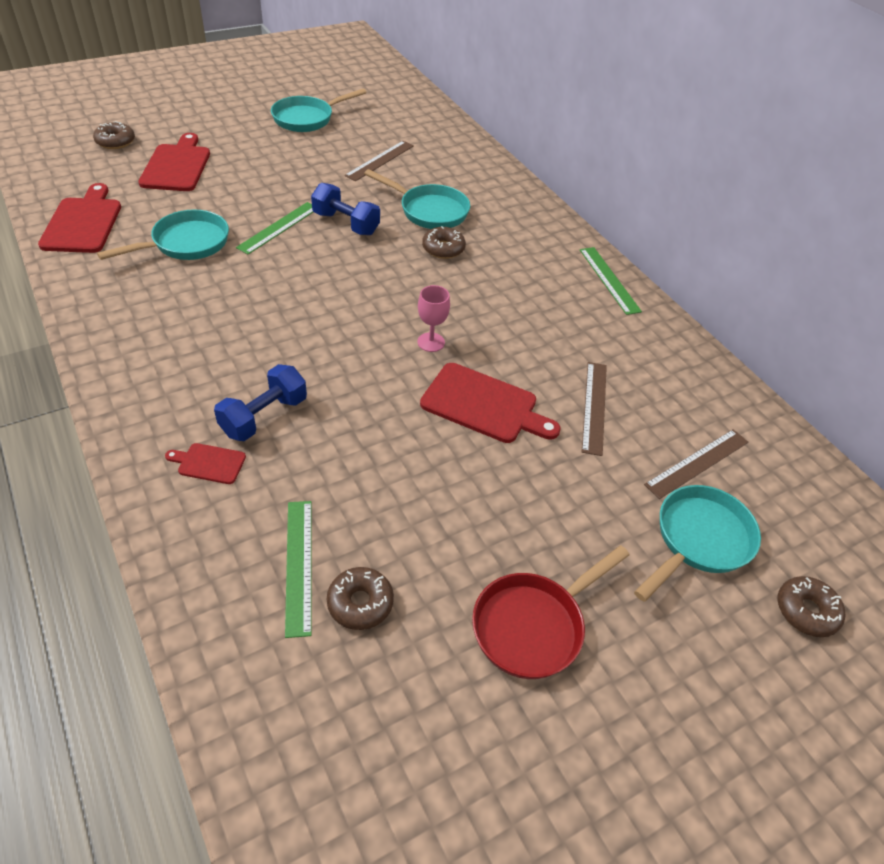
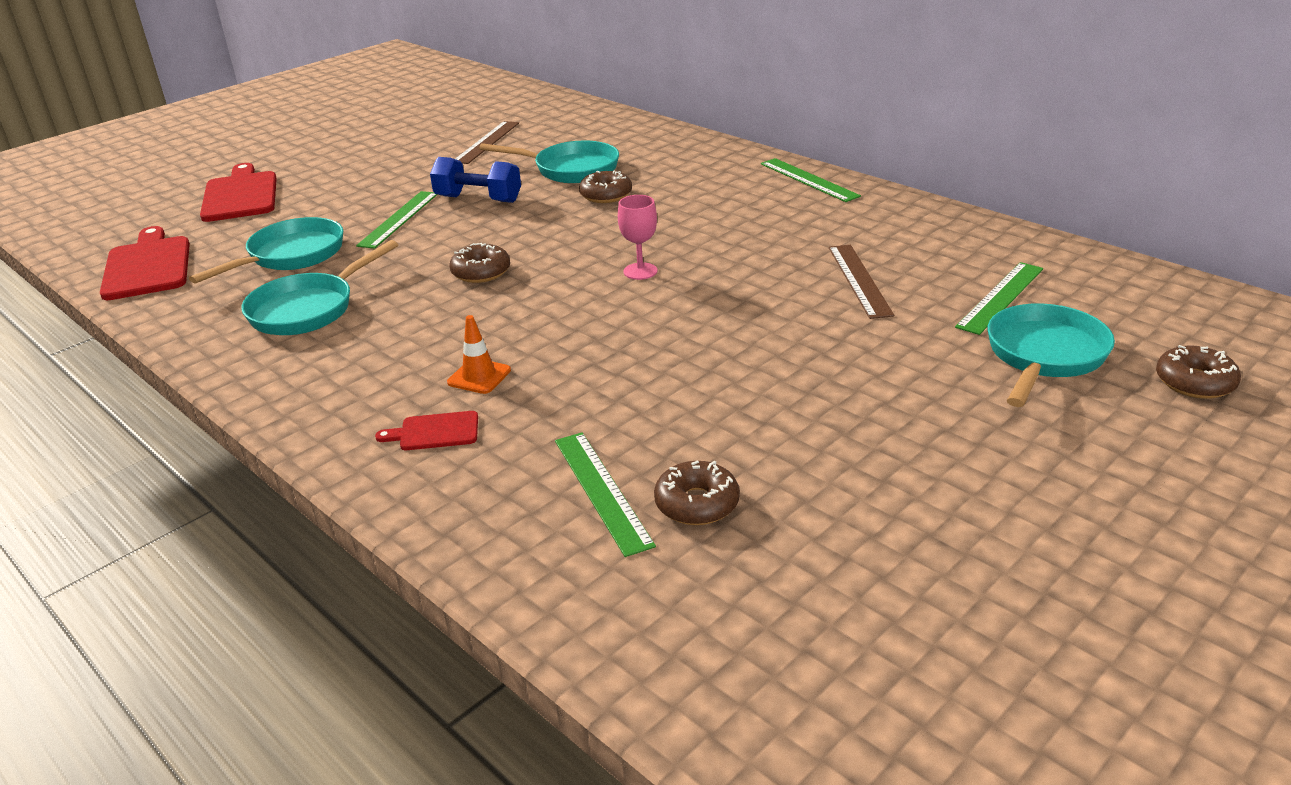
camera: 10 degrees left, 15 degrees down
brown donut [93,121,135,149] -> brown donut moved to [449,243,510,283]
blue dumbbell [214,364,307,441] -> orange traffic cone [447,315,511,394]
turquoise pan [271,89,367,132] -> turquoise pan moved to [241,240,398,335]
red cutting board [420,363,561,443] -> none
red pan [472,545,629,679] -> none
brown ruler [644,429,748,499] -> green ruler [955,262,1043,335]

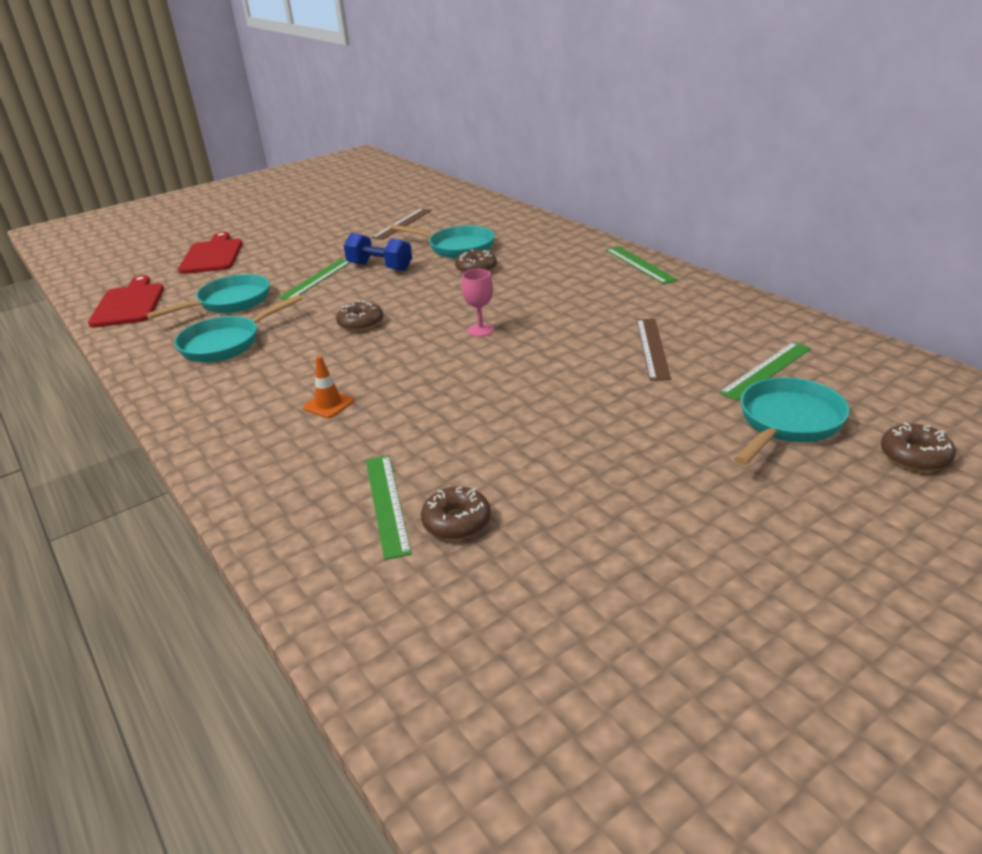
camera: 10 degrees right, 0 degrees up
red cutting board [375,411,478,450] -> none

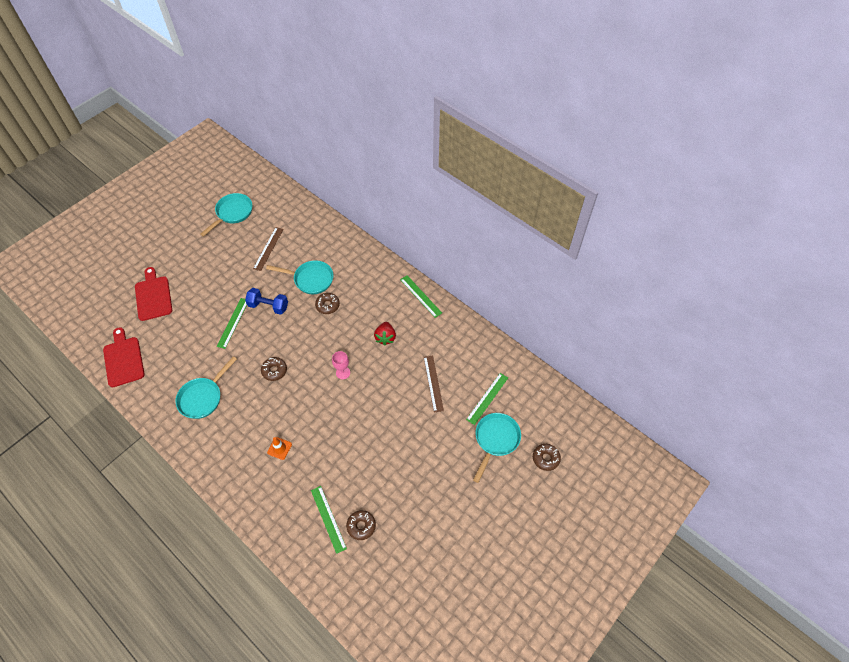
camera: 15 degrees left, 25 degrees up
turquoise pan [146,274,270,319] -> turquoise pan moved to [200,193,252,237]
none -> red strawberry [374,322,396,345]

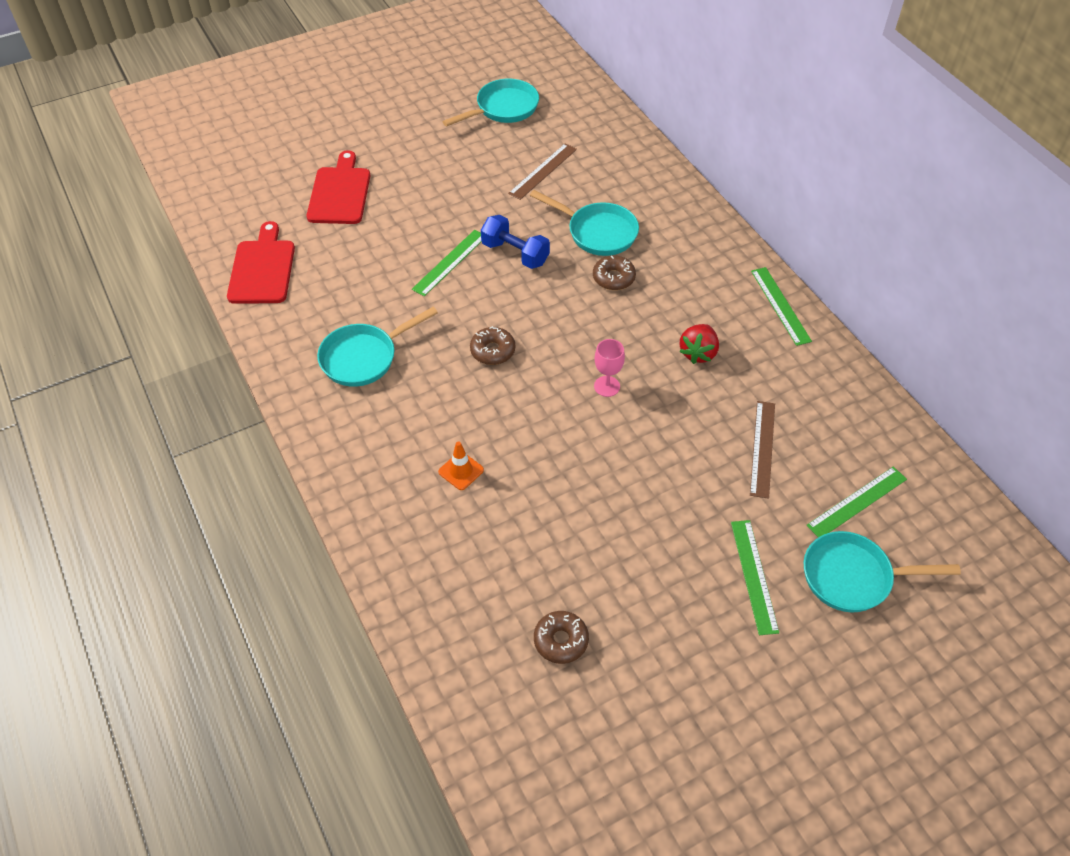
camera: 20 degrees right, 5 degrees down
green ruler [311,486,347,554] -> green ruler moved to [731,520,779,635]
turquoise pan [473,413,521,483] -> turquoise pan turned 135 degrees counterclockwise [804,531,961,612]
brown donut [533,444,561,471] -> none

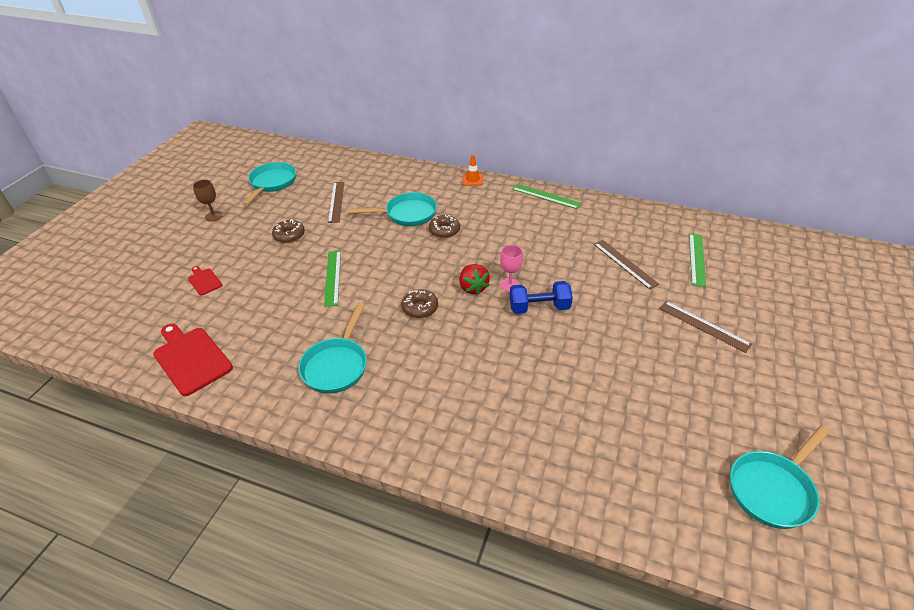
camera: 40 degrees left, 10 degrees down
red cutting board [307,150,370,224] -> red cutting board [188,266,222,295], size x0.51
orange traffic cone [438,441,484,490] -> orange traffic cone moved to [463,154,483,186]
blue dumbbell [481,215,550,269] -> blue dumbbell moved to [510,281,573,314]
brown donut [534,611,589,664] -> brown donut moved to [272,219,305,243]
red strawberry [679,324,719,364] -> red strawberry moved to [459,264,490,295]
green ruler [731,520,779,635] -> brown ruler [659,301,752,353]
turquoise pan [804,531,961,612] -> turquoise pan moved to [730,425,830,529]
none -> brown goblet [193,180,223,222]

